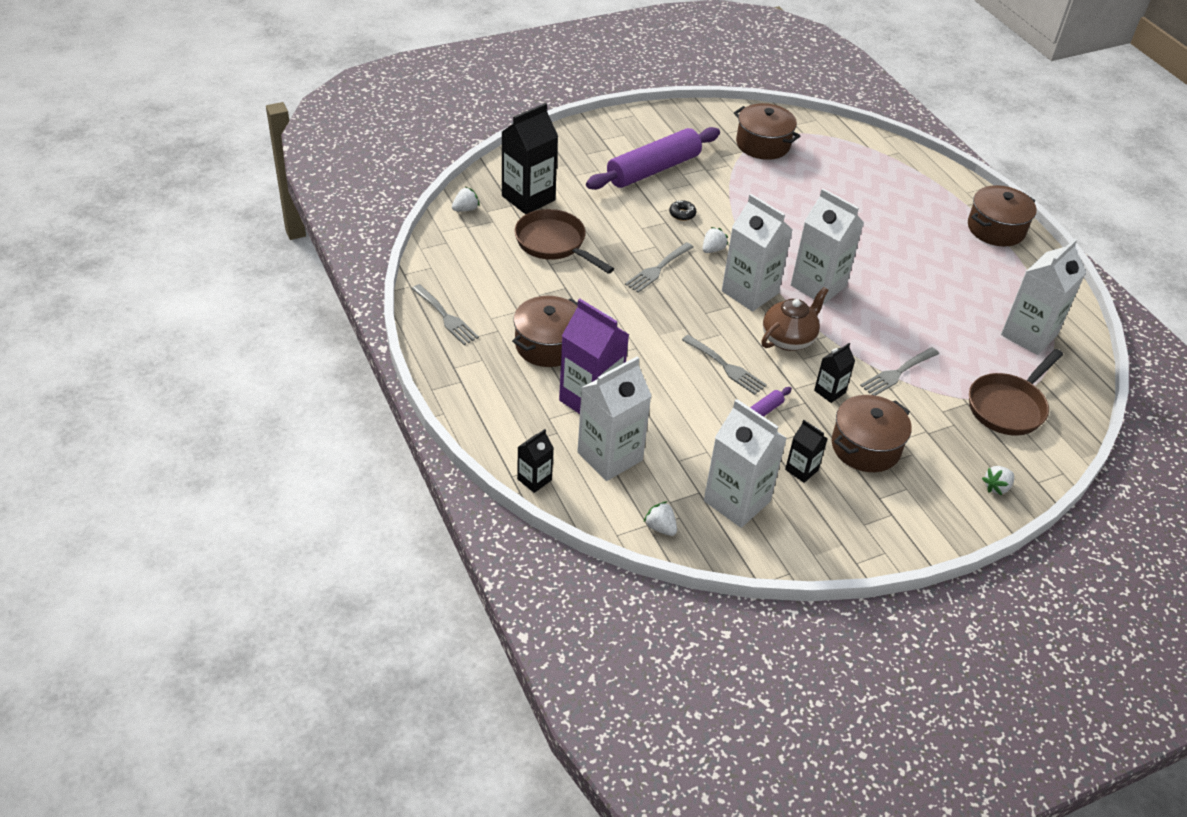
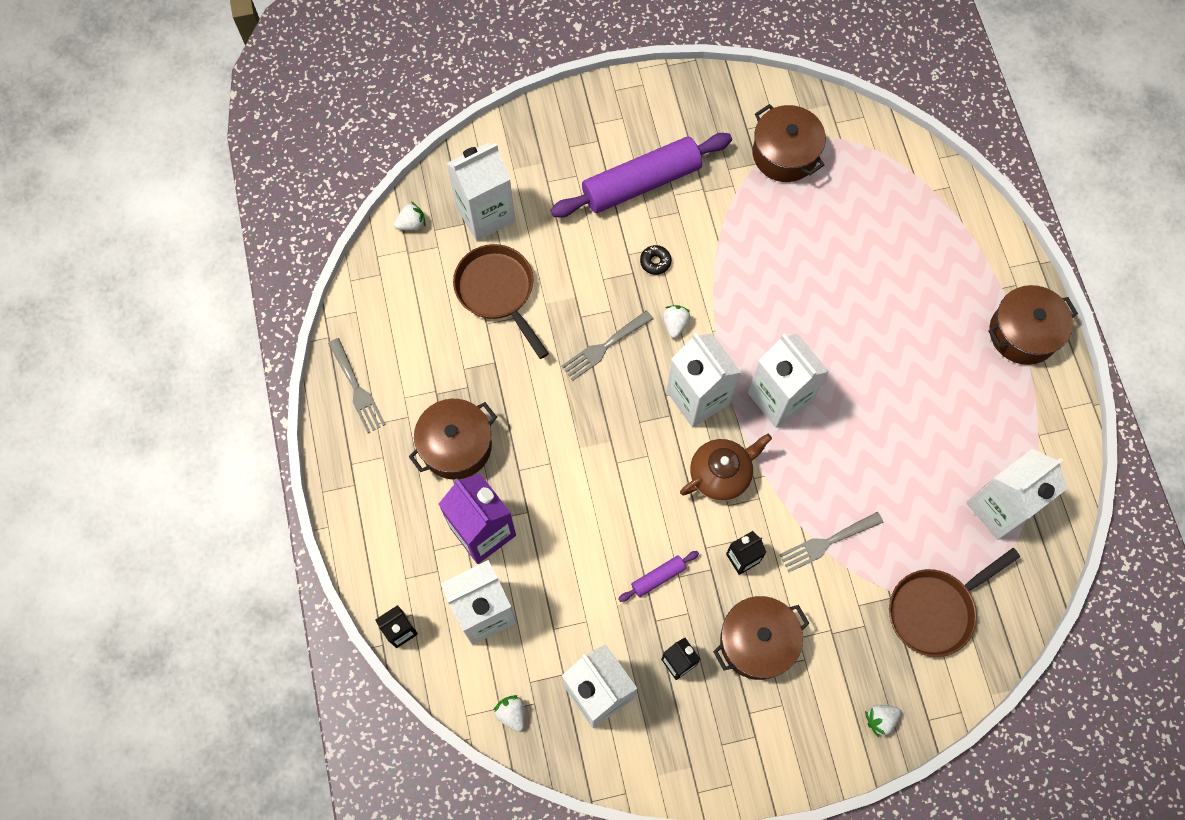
camera: 15 degrees right, 25 degrees up
black carton [502,103,558,214] -> white carton [446,143,515,241]
grey fork [682,335,767,395] -> none
white strawberry [702,227,728,253] -> white strawberry turned 45 degrees counterclockwise [663,305,690,338]

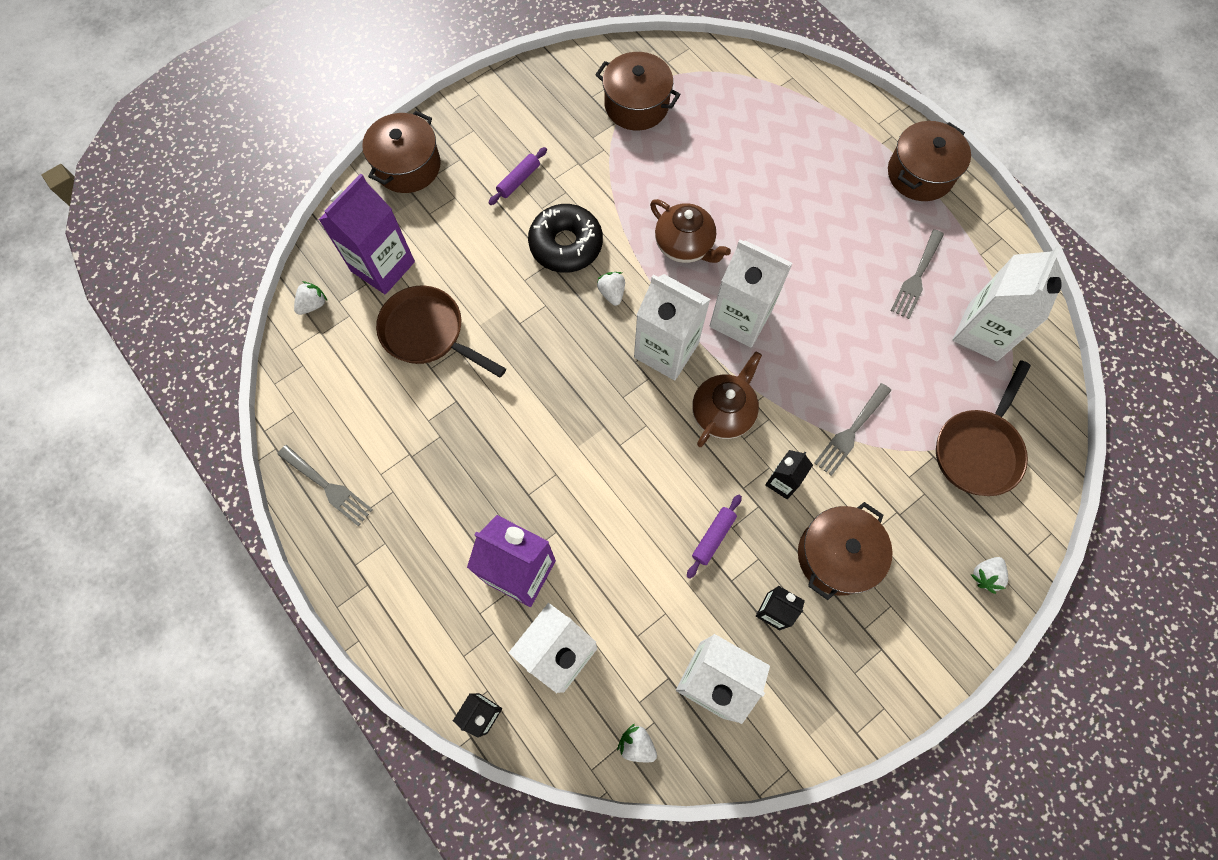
camera: 25 degrees left, 0 degrees up
brown pot [409,399,497,479] -> brown pot moved to [362,111,441,193]
white carton [446,143,515,241] -> purple carton [319,173,415,294]
purple rolling pin [550,133,732,217] -> purple rolling pin [488,147,547,205], size x0.42
grey fork [561,310,653,381] -> grey fork moved to [891,229,944,319]
black donut [640,245,671,275] -> black donut [528,204,603,273], size x2.32
none -> brown teapot [650,199,731,263]

